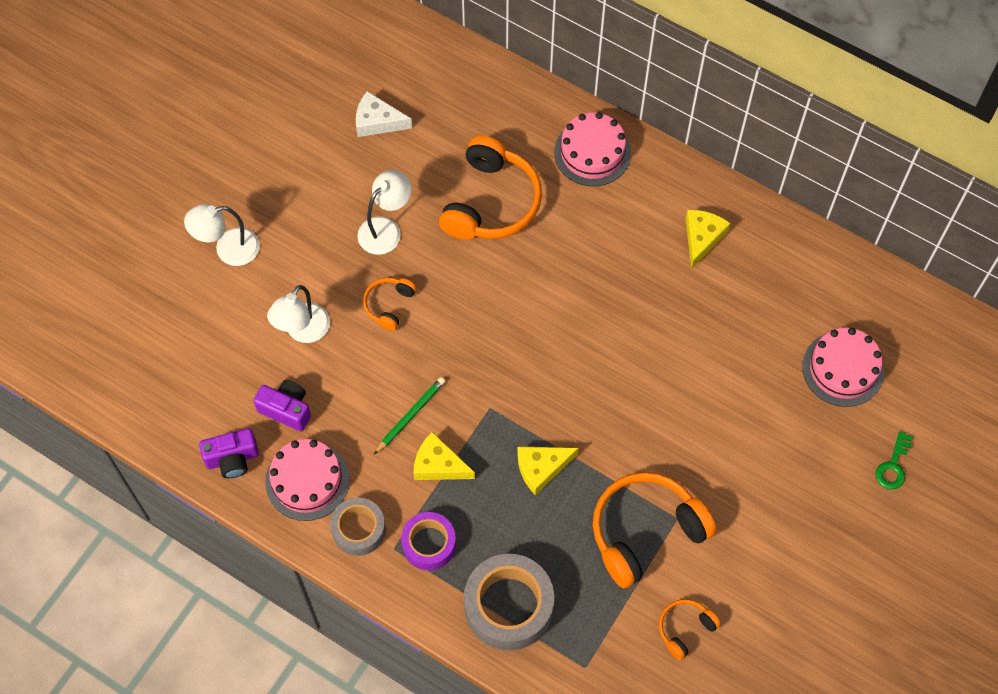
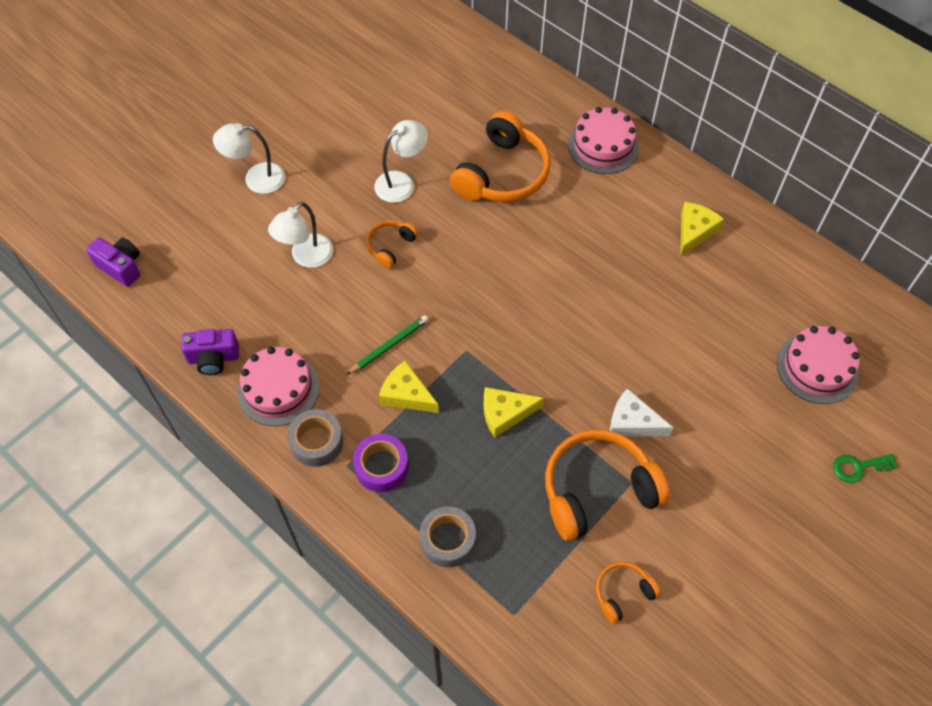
camera: 10 degrees right, 5 degrees down
purple camera [254,380,311,431] -> purple camera moved to [86,237,140,287]
white cheese [356,91,412,137] -> white cheese moved to [610,388,674,437]
grey tape [464,554,554,651] -> grey tape [419,506,476,567], size x0.62
green key [875,431,913,490] -> green key turned 45 degrees clockwise [833,454,898,483]

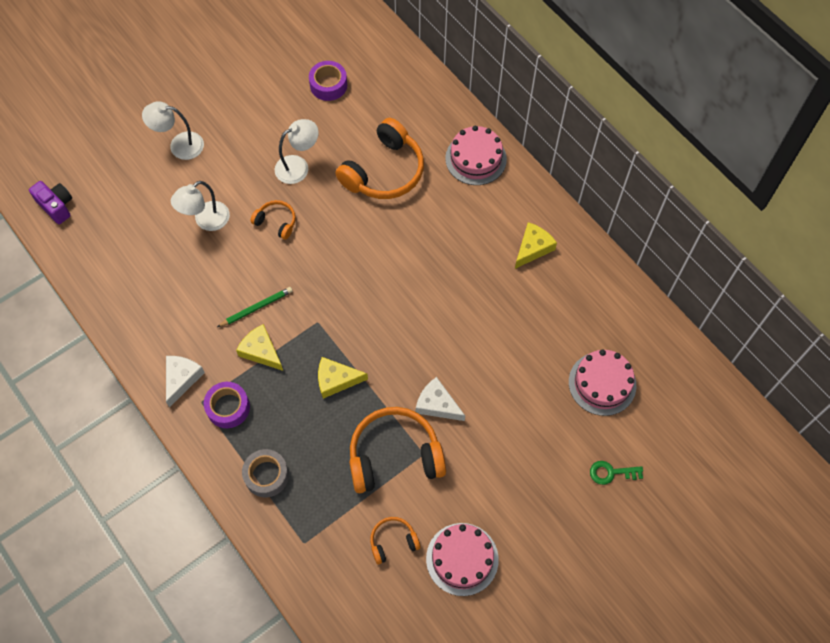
camera: 10 degrees right, 5 degrees up
purple camera [181,329,239,375] -> none
pink cake [238,347,319,426] -> pink cake moved to [426,523,499,596]
grey tape [287,409,343,467] -> white cheese [166,356,205,408]
orange headphones [366,221,419,269] -> orange headphones turned 75 degrees clockwise [250,200,296,240]
none -> purple tape [309,61,347,101]

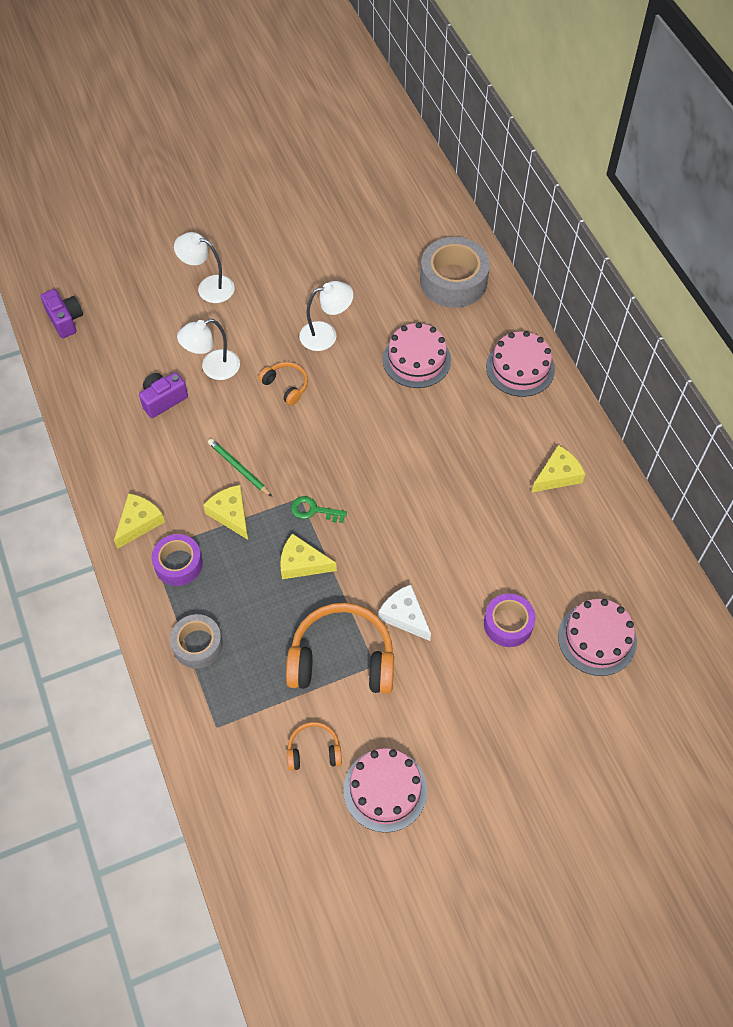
camera: 15 degrees right, 5 degrees down
white cheese [166,356,205,408] -> yellow cheese [114,493,165,549]
green pencil [217,287,293,327] -> green pencil turned 120 degrees counterclockwise [208,439,272,497]
purple tape [309,61,347,101] -> purple tape moved to [484,594,536,647]
orange headphones [335,118,424,199] -> pink cake [383,322,451,388]
green key [590,461,643,485] -> green key moved to [291,496,347,523]
none -> purple camera [139,372,188,418]
none -> grey tape [420,237,490,308]

